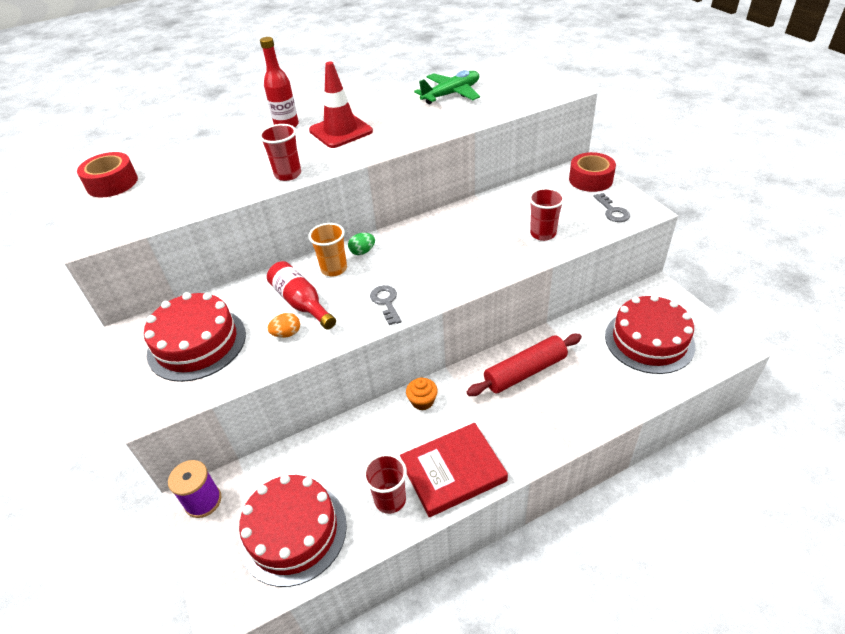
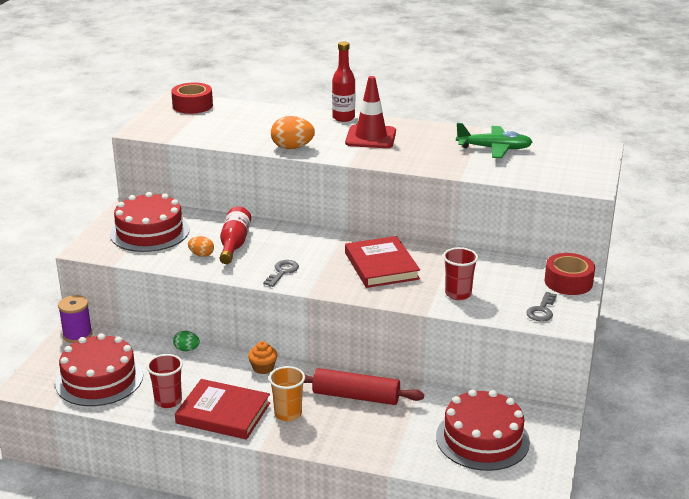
camera: 40 degrees right, 15 degrees down
red cup [259,124,301,181] -> orange egg [271,116,315,149]
orange cup [308,223,347,277] -> orange cup moved to [269,366,305,421]
green egg [348,233,375,255] -> green egg moved to [173,331,200,351]
none -> red book [345,236,420,288]

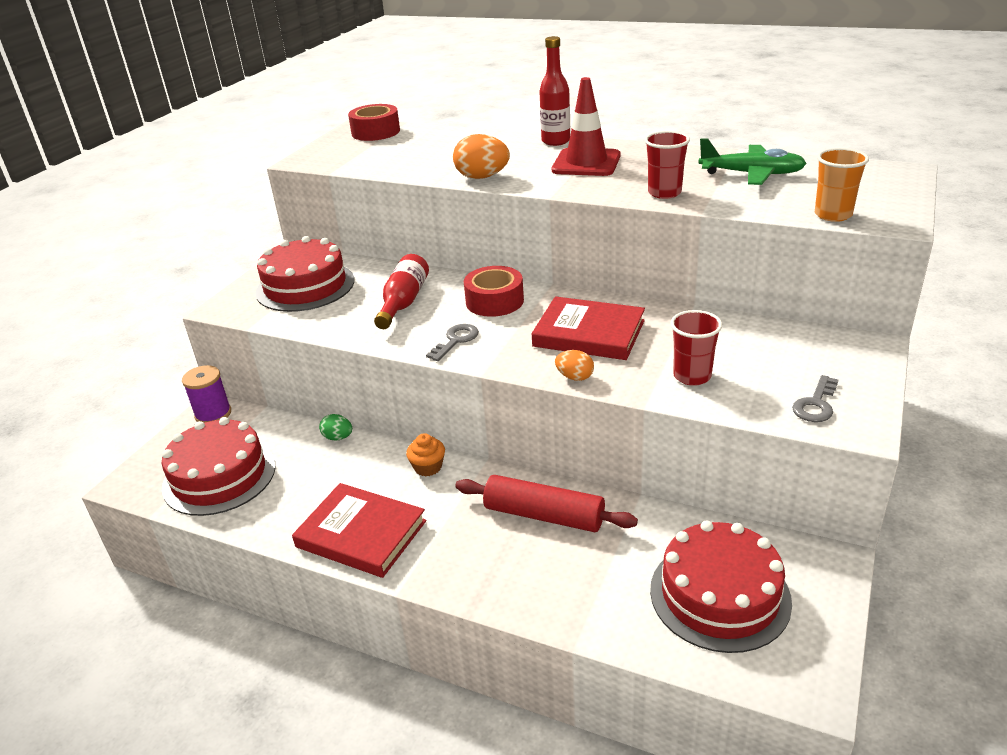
camera: 10 degrees right, 5 degrees up
red cup [147,354,183,408] -> red cup moved to [644,131,690,199]
orange egg [188,236,214,257] -> orange egg moved to [555,350,594,381]
orange cup [269,366,305,421] -> orange cup moved to [815,148,869,222]
red book [345,236,420,288] -> red book turned 60 degrees counterclockwise [531,296,645,360]
red tape [545,253,595,295] -> red tape moved to [464,266,524,317]

